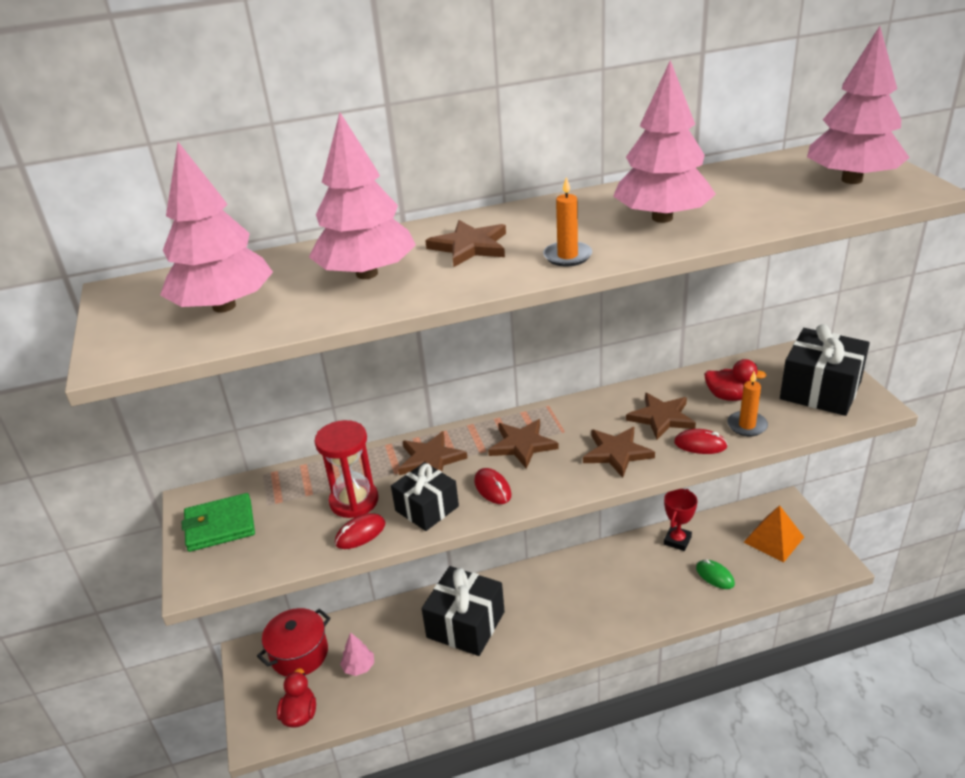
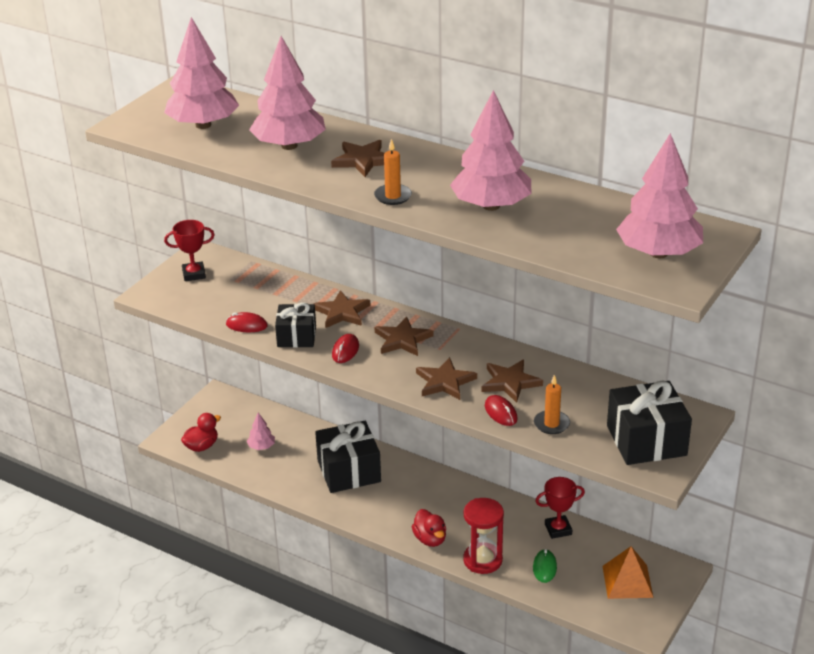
camera: 45 degrees right, 0 degrees up
green wallet [182,493,255,552] -> red trophy [164,220,215,281]
red pot [257,608,331,677] -> none
red hourglass [314,420,378,518] -> red hourglass moved to [463,498,504,574]
red duck [704,359,767,401] -> red duck moved to [412,509,446,547]

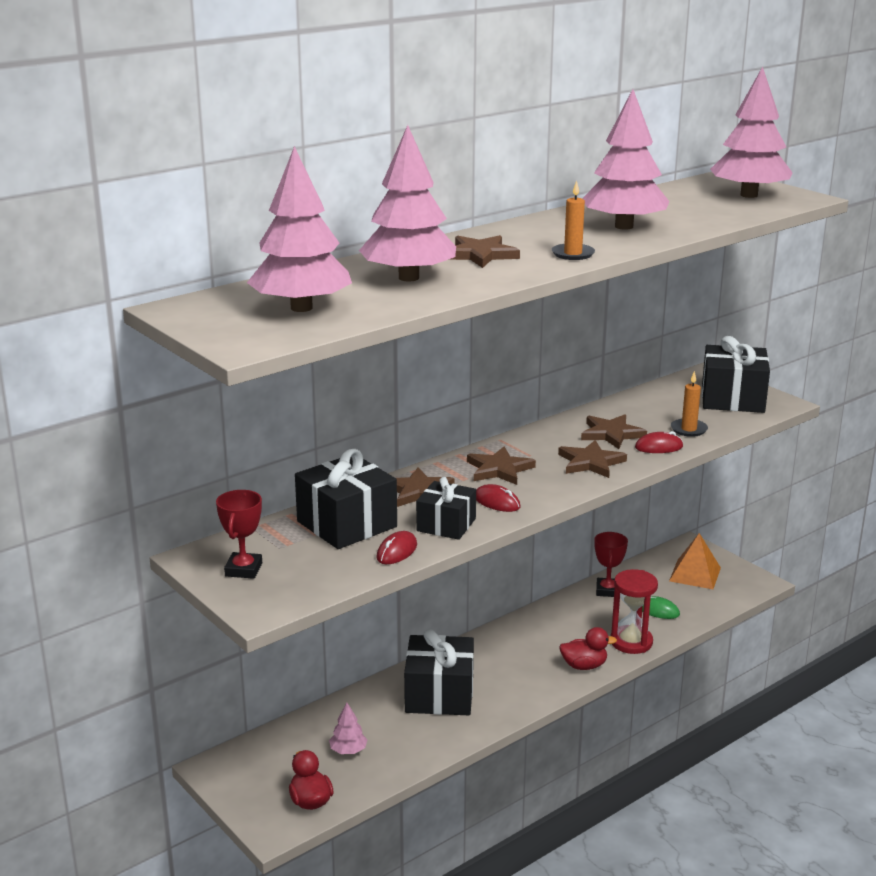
camera: 70 degrees left, 10 degrees down
none -> black gift [295,449,397,549]

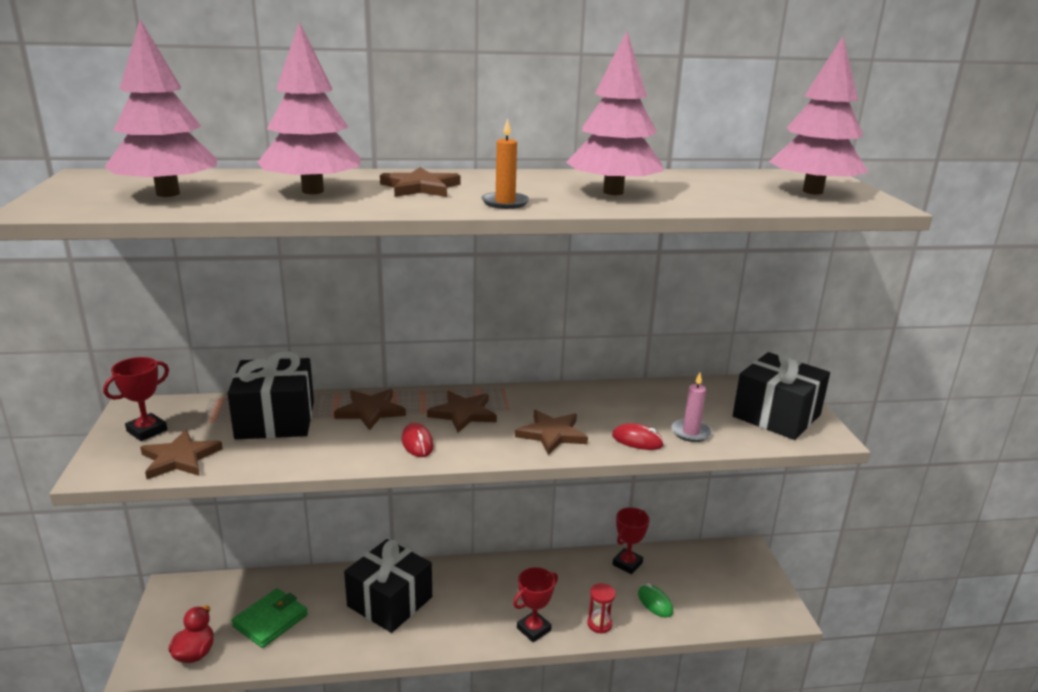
camera: 30 degrees right, 0 degrees up
pink tree [329,702,368,754] -> green wallet [231,588,308,648]
red mouse [376,531,417,564] -> none
black gift [416,477,476,540] -> none
red duck [559,627,617,670] -> red trophy [513,567,558,642]
brown star [581,415,647,449] -> brown star moved to [140,430,223,479]
red hourglass [611,569,658,654] -> red hourglass [587,583,616,634], size x0.58
orange pyramid [669,533,721,589] -> none
orange candle [671,371,708,437] -> pink candle [671,372,712,442]

